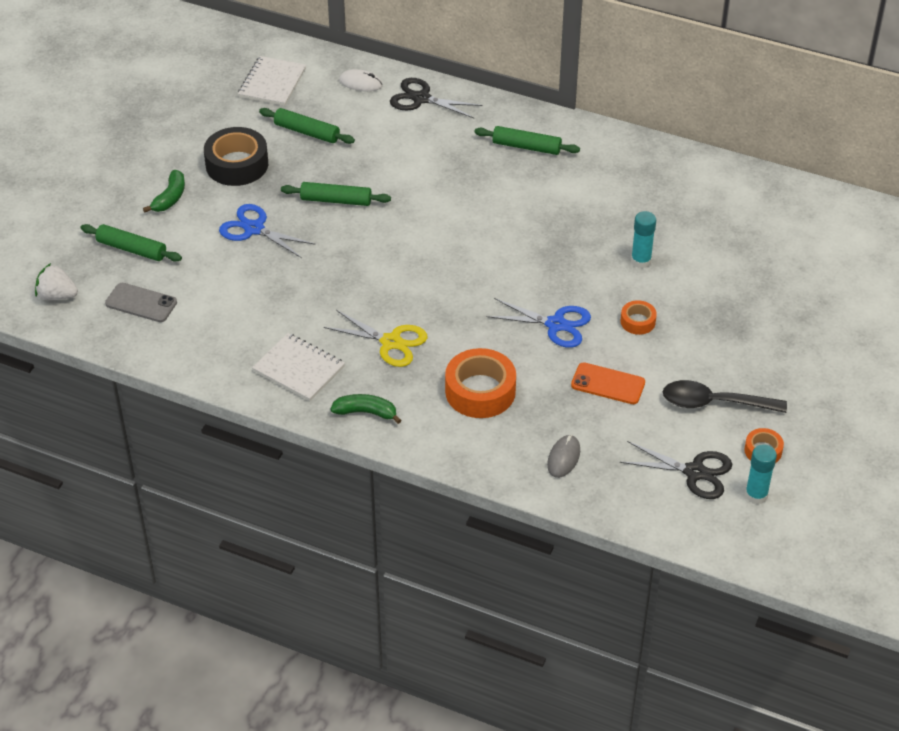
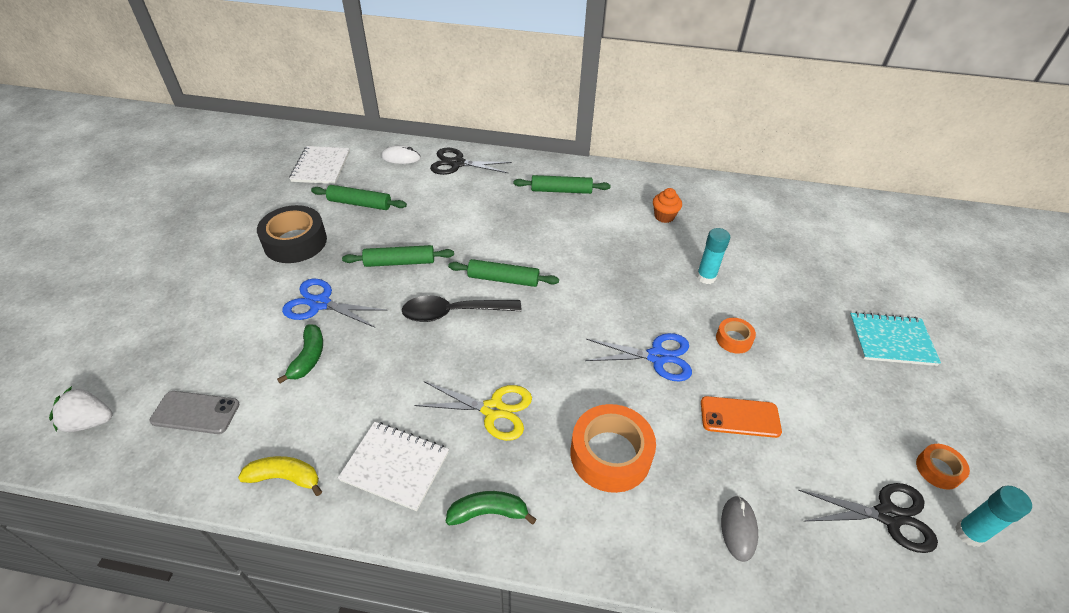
camera: 15 degrees left, 0 degrees up
green rolling pin [80,224,182,262] -> green rolling pin moved to [448,259,559,287]
green banana [143,170,185,212] -> green banana moved to [277,324,323,384]
black spoon [663,380,787,413] -> black spoon moved to [402,295,521,322]
none -> yellow banana [238,456,322,496]
none -> orange cupcake [653,188,682,223]
none -> turquoise notebook [849,312,941,366]

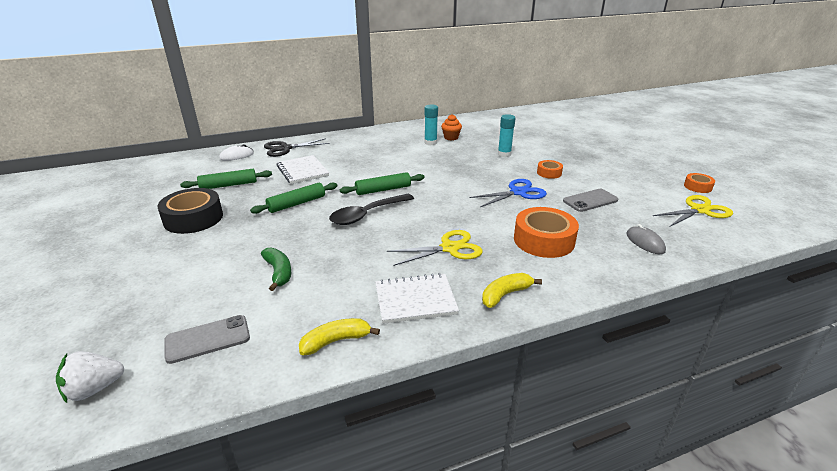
camera: 30 degrees left, 15 degrees down
blue scissors [282,279,388,328] -> none
white notebook [289,146,350,184] -> white notebook moved to [277,155,329,184]
green banana [446,491,537,526] -> yellow banana [482,273,542,308]
green rolling pin [514,175,610,194] -> none
orange phone [701,396,782,438] -> grey phone [563,189,618,212]
black scissors [799,483,938,553] -> yellow scissors [653,195,733,227]
turquoise notebook [849,312,941,366] -> none
turquoise glue stick [955,486,1032,547] -> turquoise glue stick moved to [424,105,438,145]

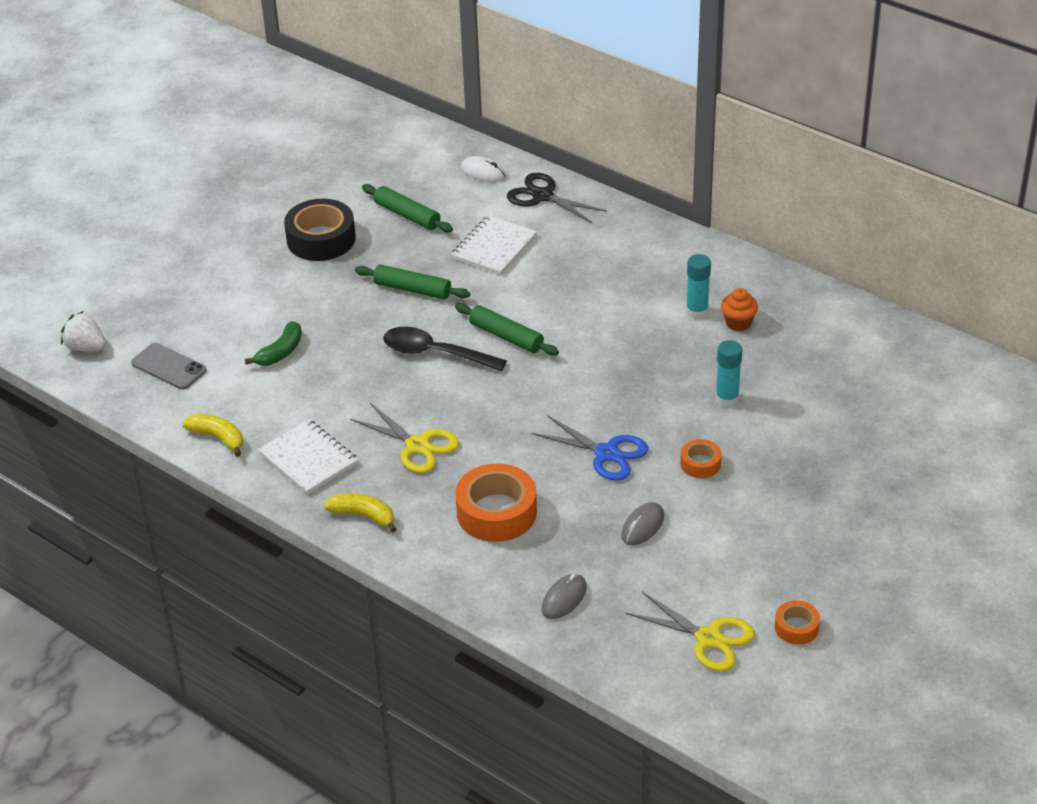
camera: 60 degrees right, 10 degrees up
grey phone [563,189,618,212] -> grey mouse [621,502,664,545]

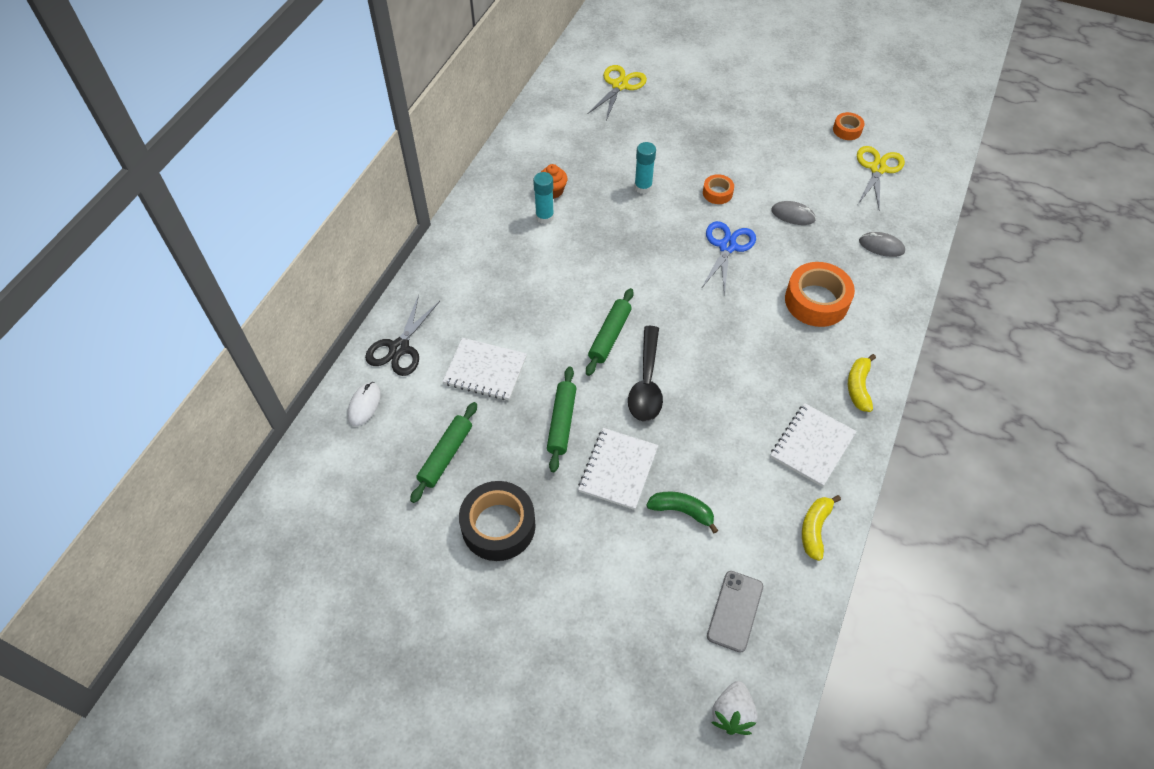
camera: 105 degrees left, 15 degrees up
yellow scissors [350,403,459,473] -> yellow scissors moved to [587,65,647,120]
none -> white notebook [578,428,658,510]

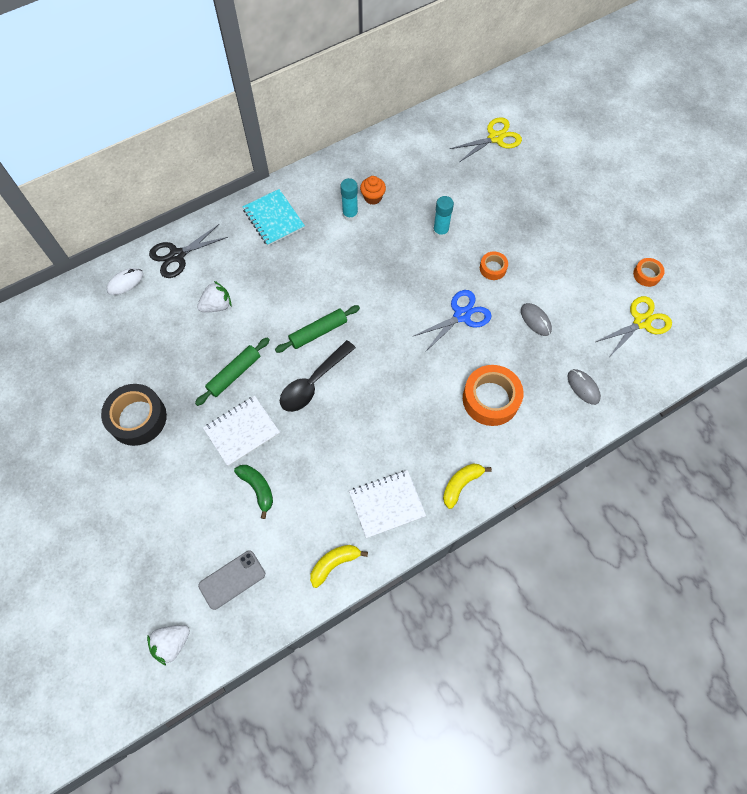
camera: 35 degrees right, 10 degrees up
green rolling pin [410,402,477,503] -> none
white notebook [443,338,527,400] -> white strawberry [197,281,232,312]
none -> turquoise notebook [242,189,305,246]

